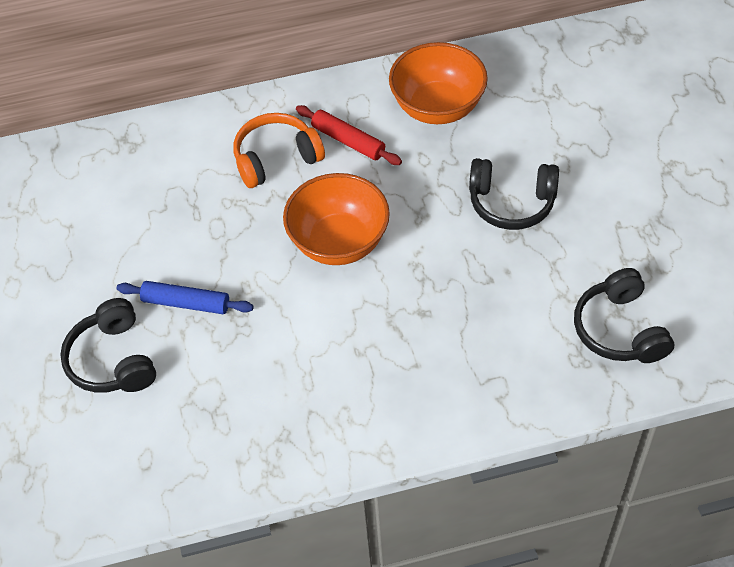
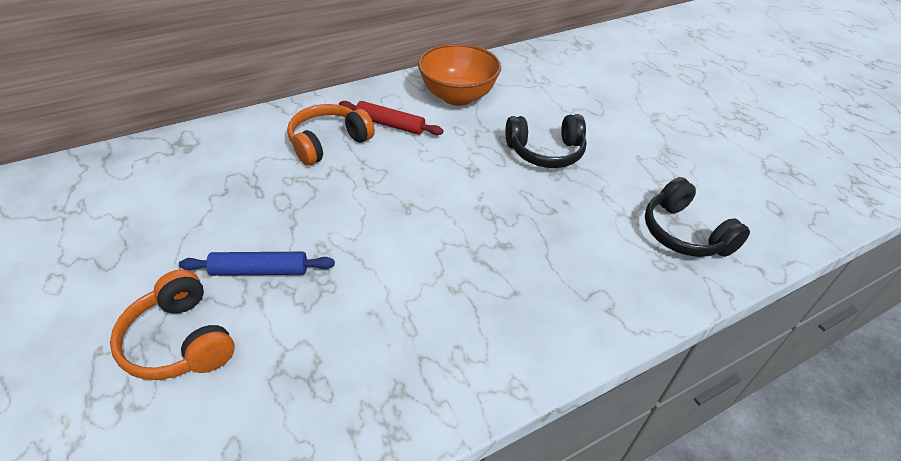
camera: 20 degrees left, 10 degrees down
black headphones [60,298,156,393] -> orange headphones [110,269,235,380]
orange bowl [283,173,390,265] -> none

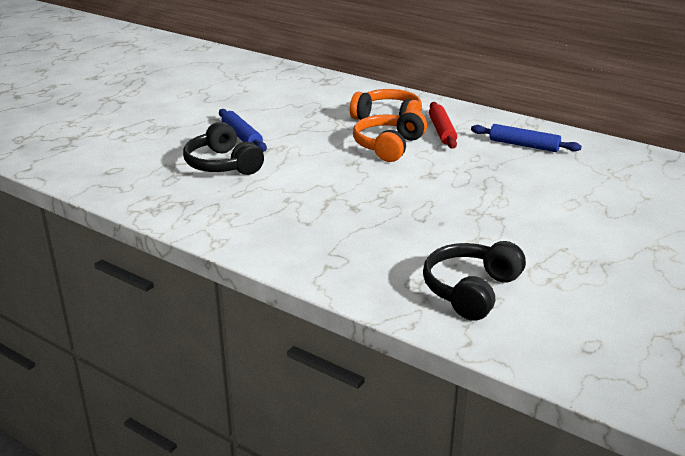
camera: 65 degrees right, 15 degrees down
orange headphones [110,269,235,380] -> orange headphones moved to [353,110,427,162]
orange bowl [418,44,501,106] -> blue rolling pin [471,124,582,152]
black headphones [505,114,587,168] -> black headphones moved to [183,122,264,175]

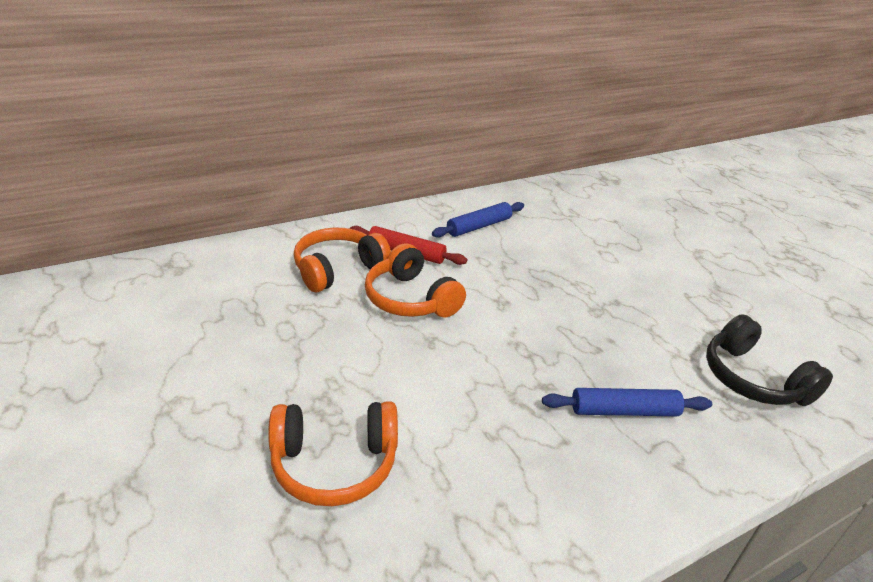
camera: 65 degrees left, 5 degrees up
black headphones [183,122,264,175] -> orange headphones [268,401,398,506]
blue rolling pin [219,109,267,152] -> blue rolling pin moved to [542,388,712,416]

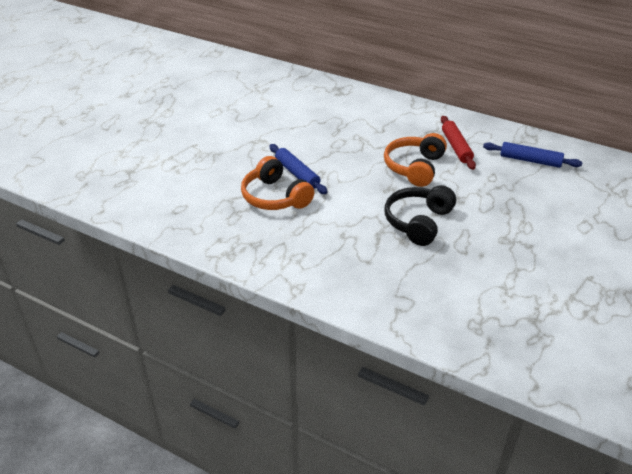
camera: 60 degrees right, 5 degrees up
orange headphones [294,227,391,292] -> none
blue rolling pin [542,388,712,416] -> blue rolling pin moved to [269,144,328,194]
black headphones [706,314,833,406] -> black headphones moved to [384,185,456,246]

